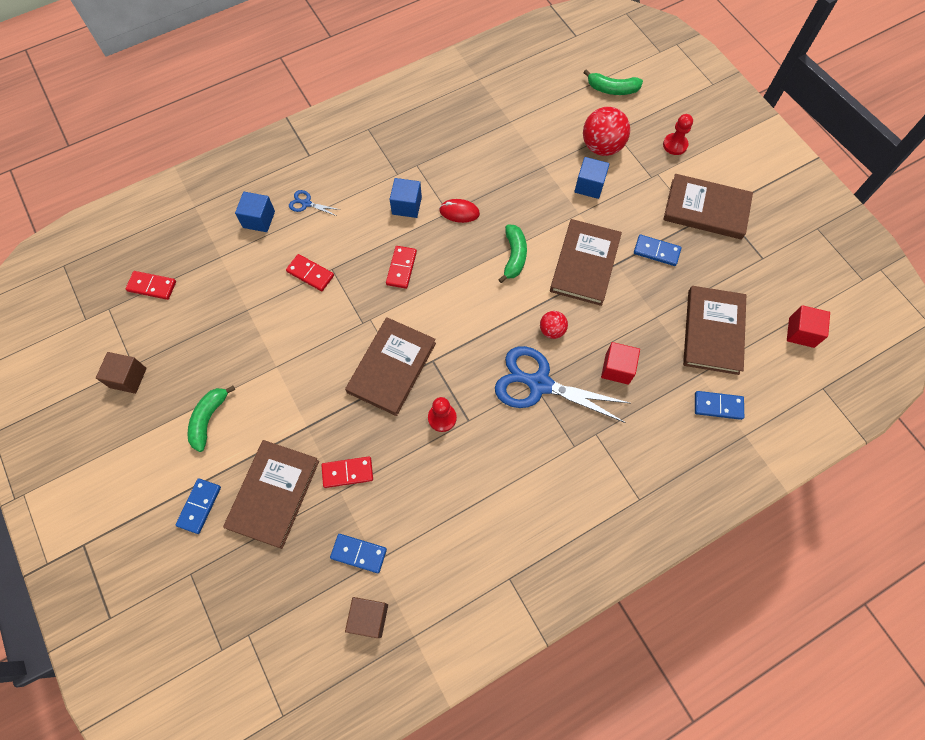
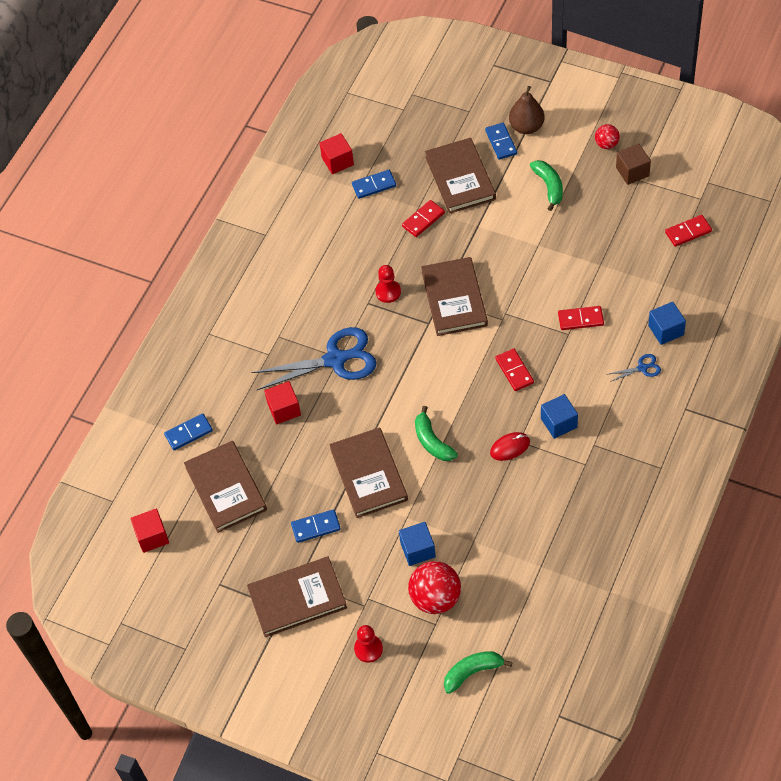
camera: 150 degrees right, 10 degrees down
brown cube [345,597,388,638] -> red cube [320,133,354,174]
red ball [540,311,568,339] -> red ball moved to [595,124,620,149]
none -> brown pear [509,86,545,134]

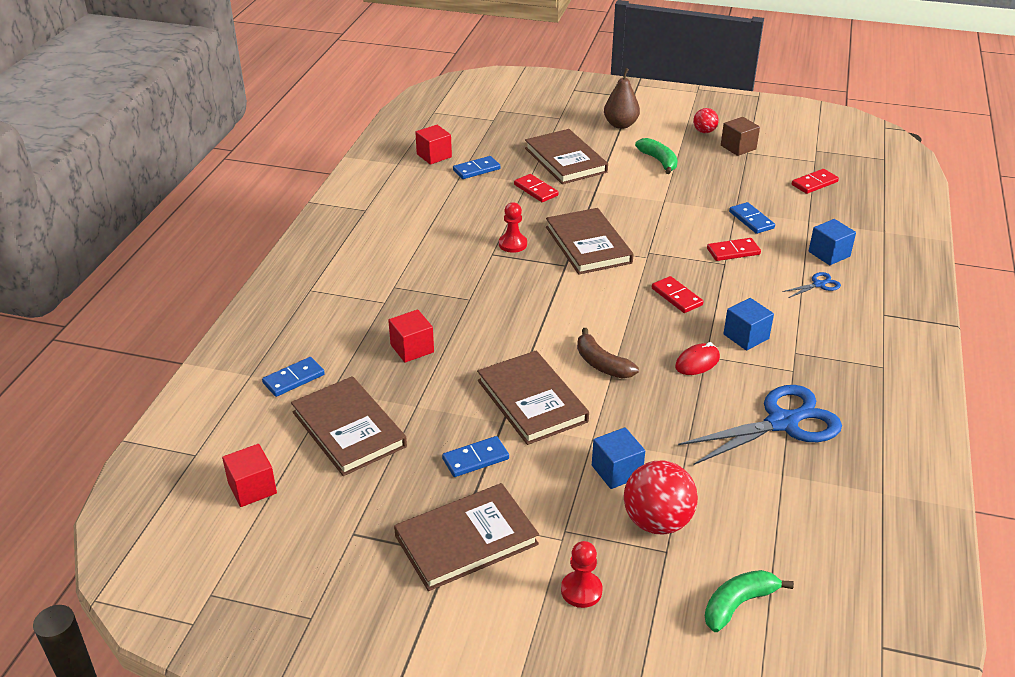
camera: 15 degrees left, 20 degrees down
blue scissors [252,327,377,390] -> blue scissors moved to [678,385,842,465]
red domino [402,200,445,237] -> red domino turned 75 degrees counterclockwise [514,174,559,202]
green banana [415,406,458,461] -> brown banana [577,328,639,379]
blue domino [485,123,517,160] -> blue domino moved to [729,202,775,234]

